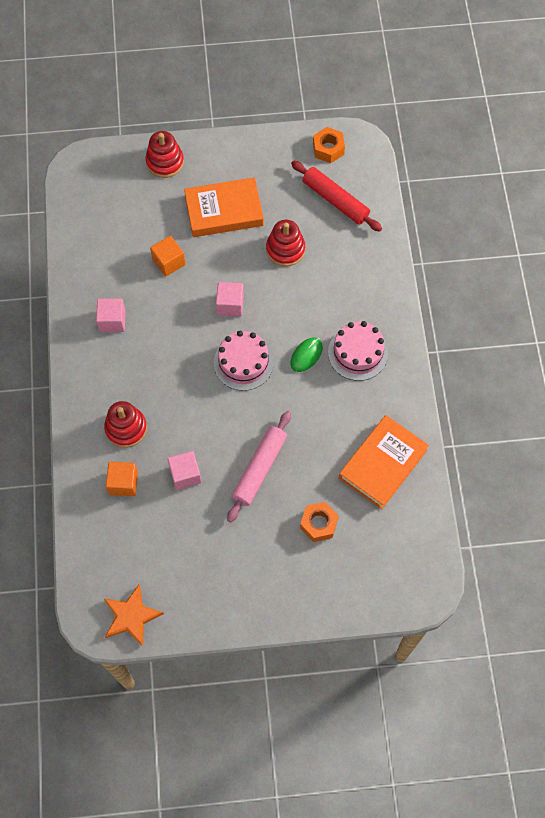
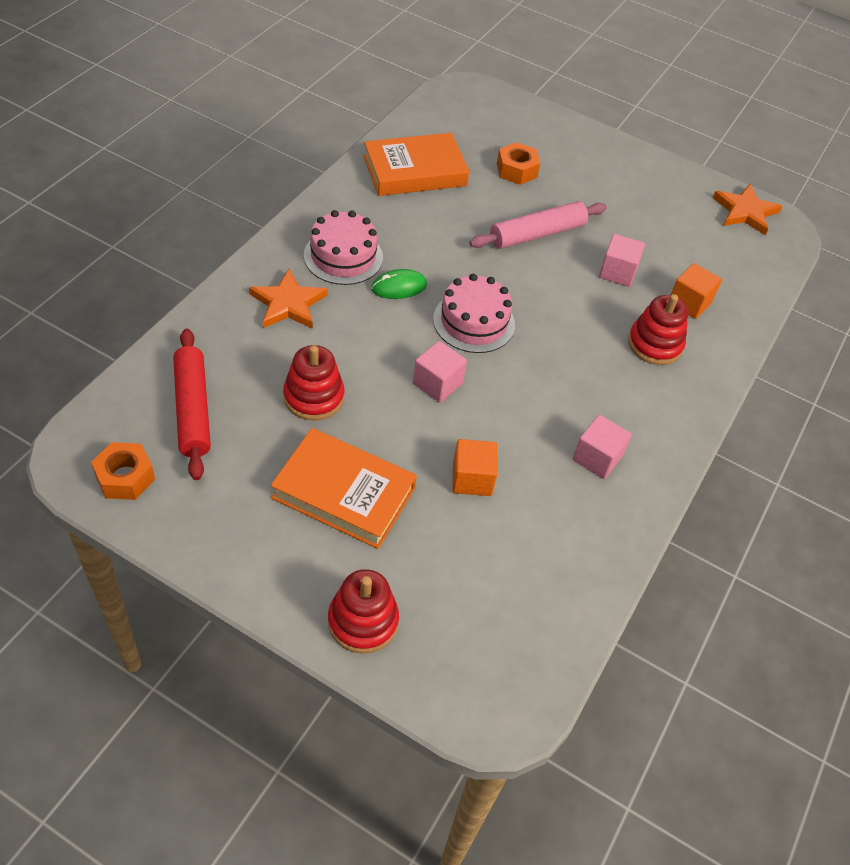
camera: 150 degrees left, 15 degrees down
none -> orange star [249,269,328,329]

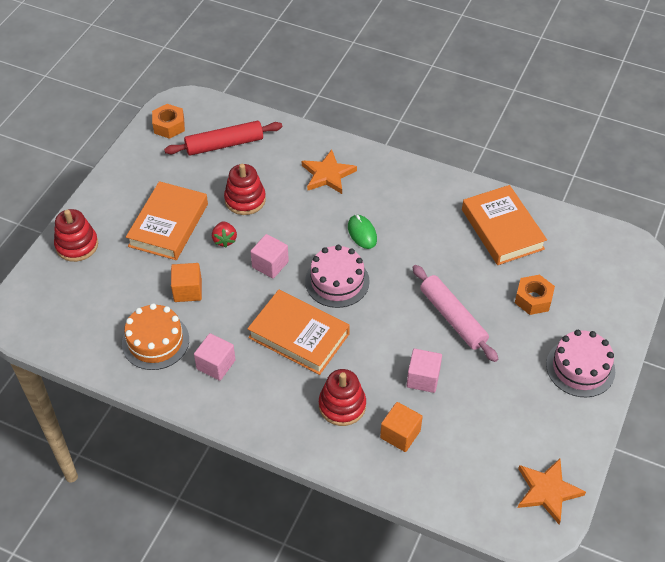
camera: 90 degrees right, 0 degrees up
pink cake [304,210,383,285] -> pink cake moved to [546,330,615,397]
none -> orange cake [122,303,189,370]
none -> red strawberry [212,221,237,248]
none -> orange book [247,290,350,375]

